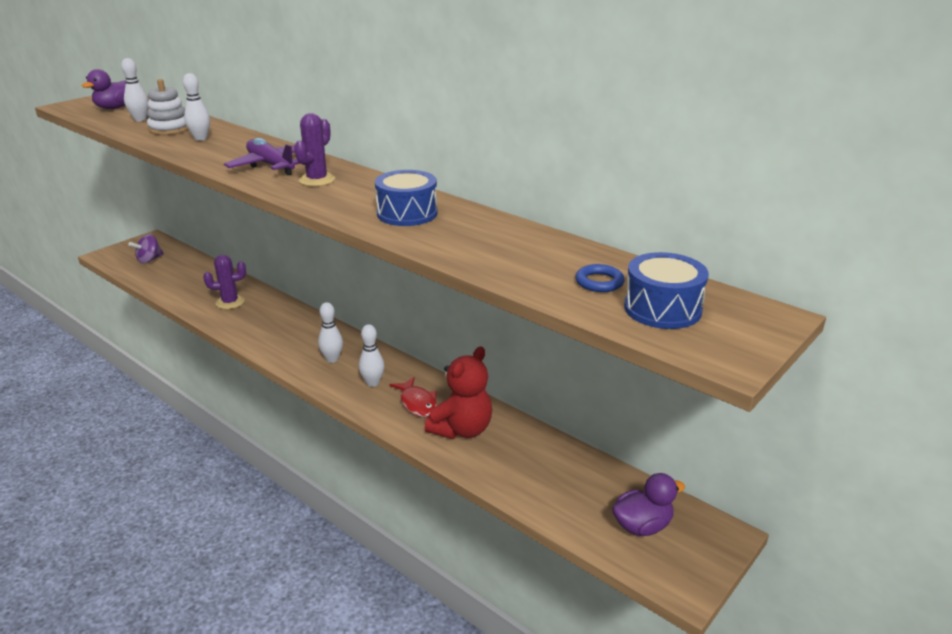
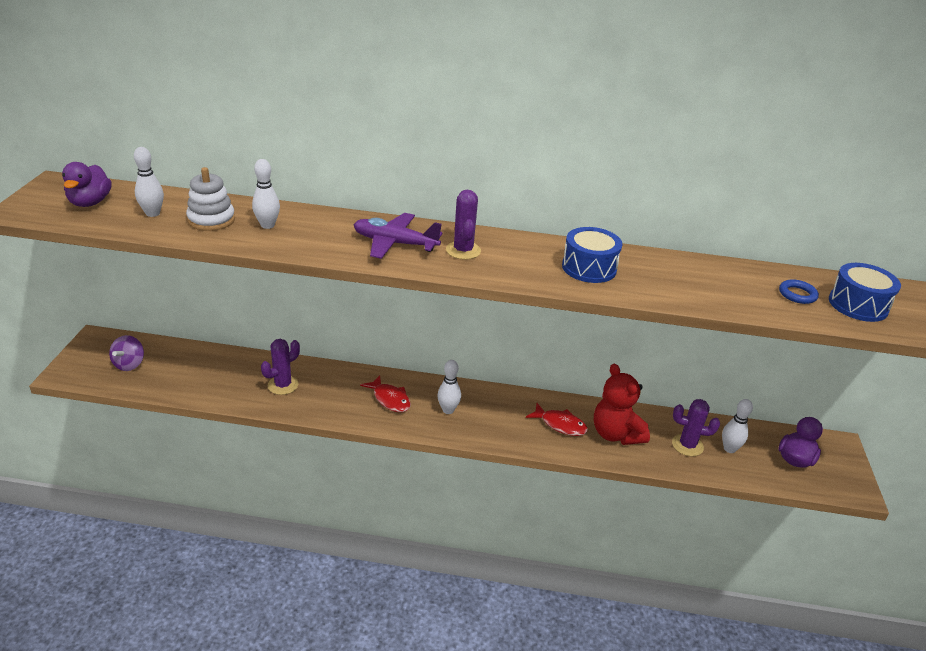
camera: 35 degrees left, 5 degrees up
white bowling pin [359,324,384,387] -> white bowling pin moved to [722,399,753,453]
red teddy bear [425,347,492,439] -> red teddy bear turned 150 degrees clockwise [594,364,650,445]
none -> red fish [360,375,411,412]
none -> purple cactus [672,399,720,456]

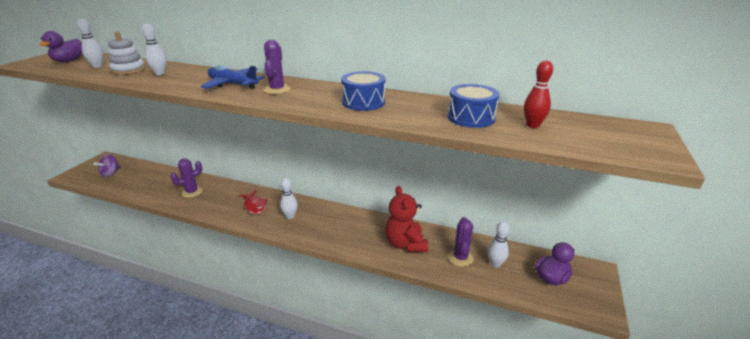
camera: 15 degrees right, 5 degrees down
purple plane [354,213,443,259] -> blue plane [201,65,265,90]
red fish [526,403,588,436] -> none
purple cactus [672,399,720,456] -> purple cactus turned 75 degrees clockwise [448,217,474,267]
blue ring [779,279,819,304] -> red bowling pin [524,61,553,128]
blue drum [829,263,901,322] -> blue drum moved to [448,84,499,128]

